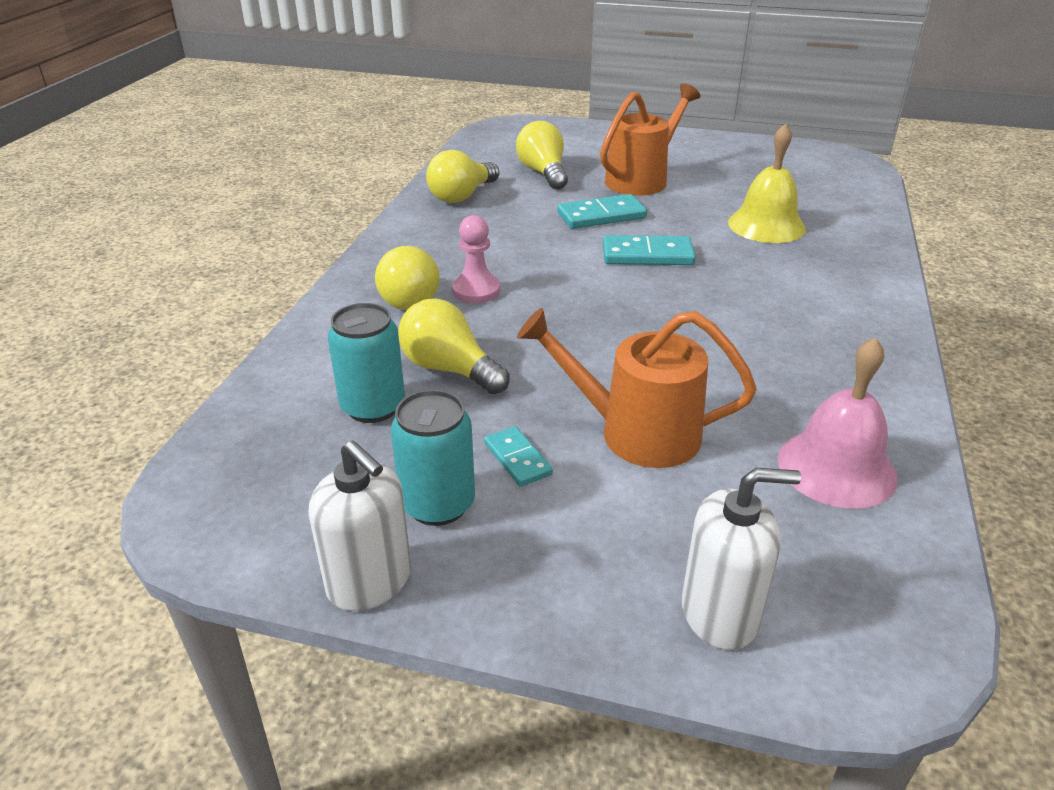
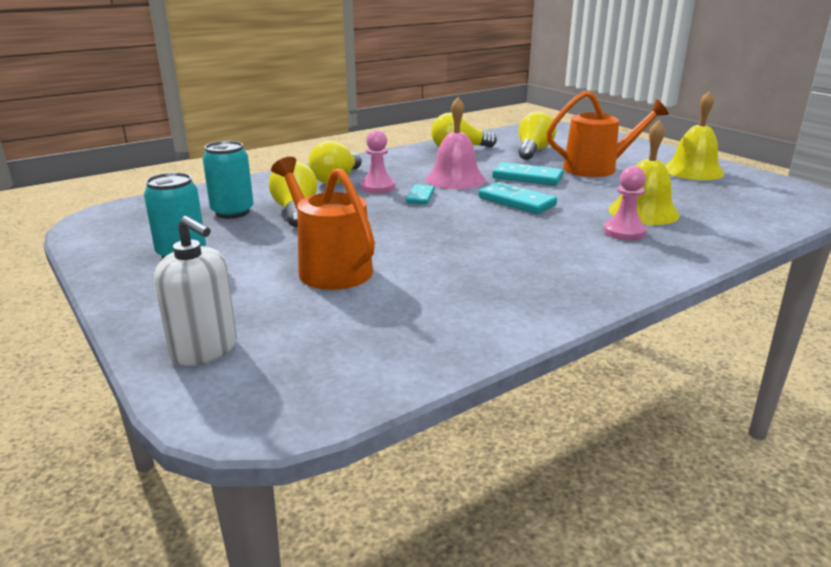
camera: 40 degrees right, 10 degrees down
white soap dispenser [308,441,411,611] -> none
turquoise domino [484,426,553,487] -> turquoise domino moved to [406,185,435,204]
pink bell [778,337,898,509] -> pink bell moved to [426,97,486,189]
none -> pink pawn [604,166,647,240]
none -> yellow bell [665,91,725,180]

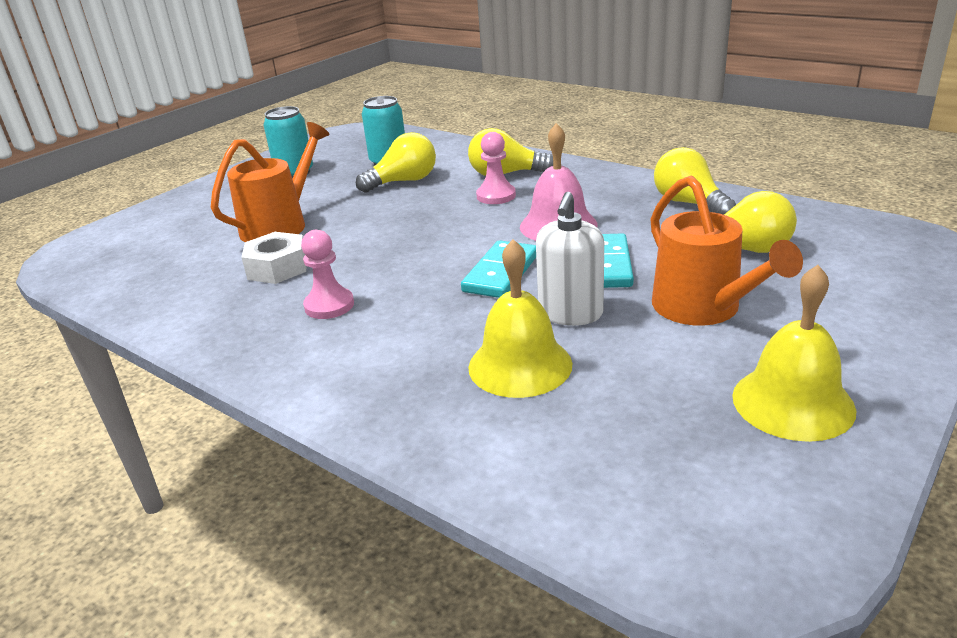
camera: 75 degrees right, 5 degrees up
white soap dispenser [154,216,237,366] -> white soap dispenser moved to [536,192,604,326]
turquoise domino [406,185,435,204] -> none
pink pawn [604,166,647,240] -> pink pawn moved to [301,230,354,319]
none -> white nut [241,232,307,284]

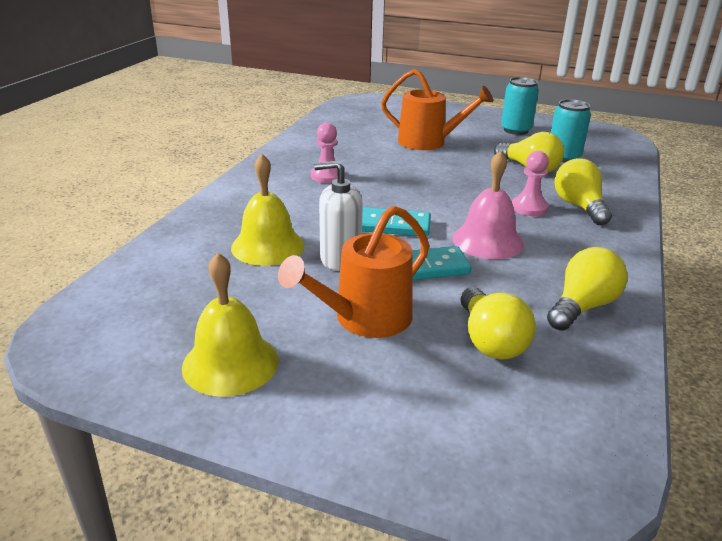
camera: 70 degrees right, 0 degrees up
white nut [241,232,307,284] -> none

